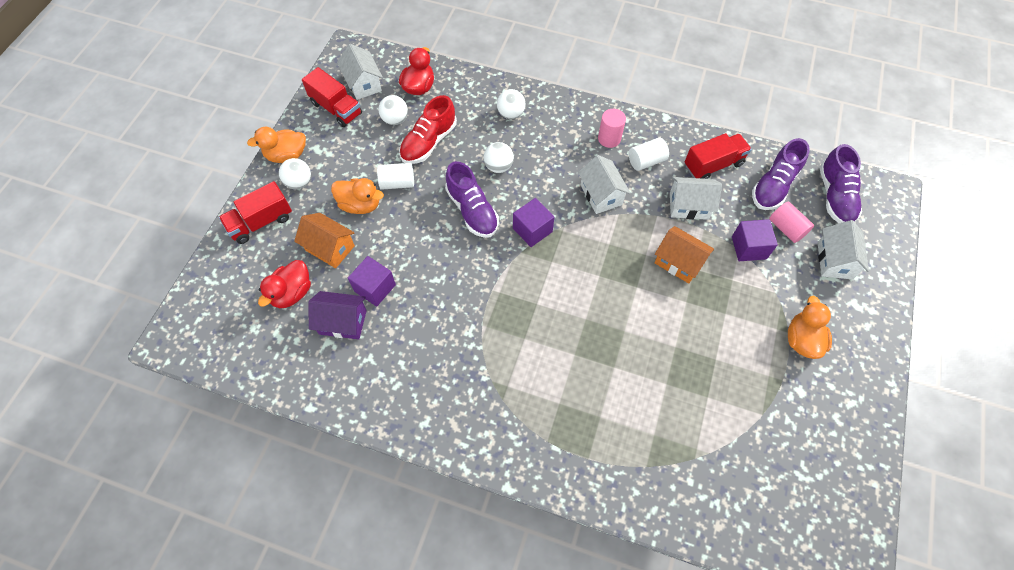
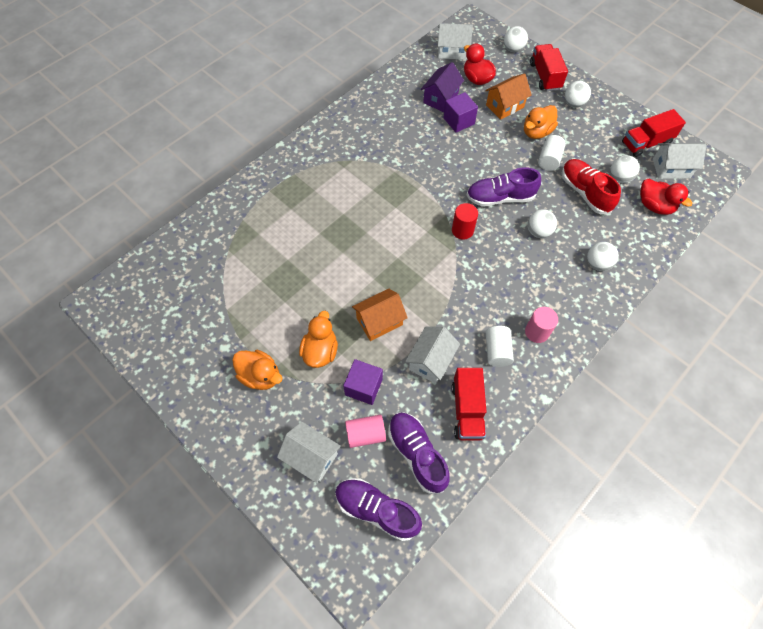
camera: 115 degrees right, 0 degrees up
orange duck [247,127,306,163] -> orange duck moved to [299,311,338,368]
purple cube [513,198,554,247] -> red cylinder [452,203,478,240]
white house [578,155,631,214] -> white house moved to [438,23,473,60]
none -> white ball [504,26,528,52]

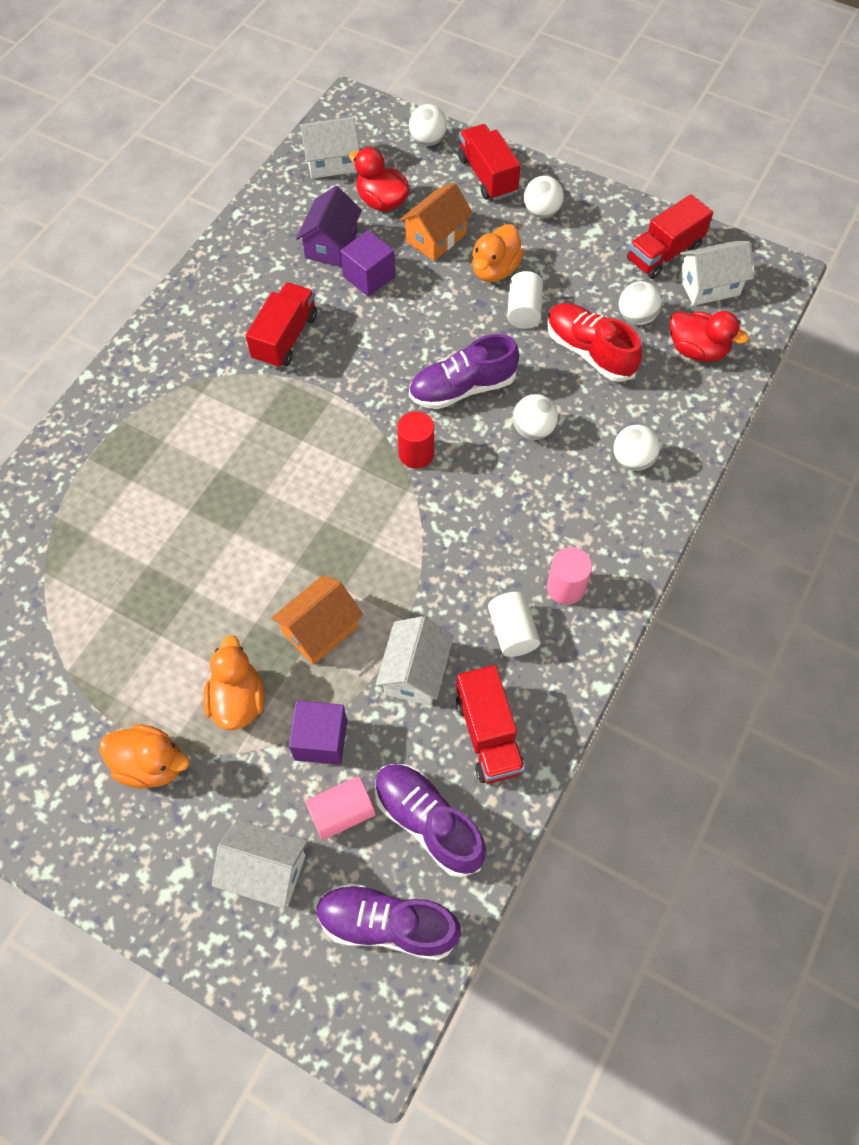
camera: 15 degrees left, 0 degrees up
none -> red truck [246,282,317,369]

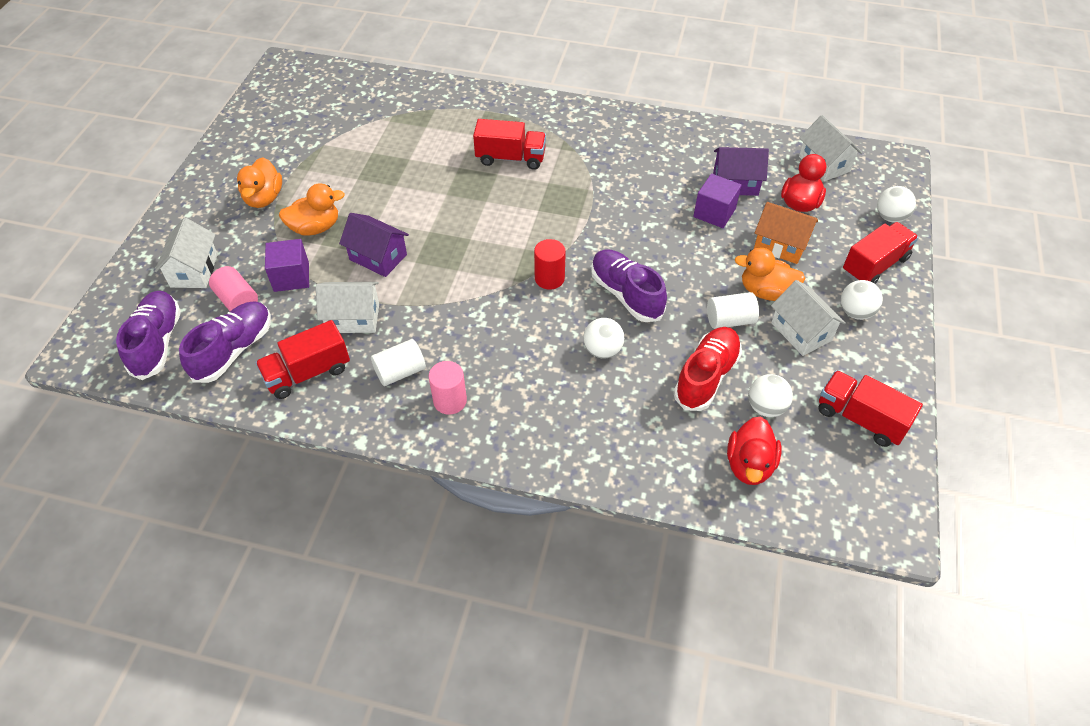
camera: 75 degrees right, 10 degrees down
red truck [246,282,317,369] -> red truck moved to [473,119,546,170]
orange house [271,575,363,665] -> purple house [339,213,409,277]
white ball [614,425,660,471] -> none
white house [679,241,753,306] -> white house moved to [771,280,846,356]

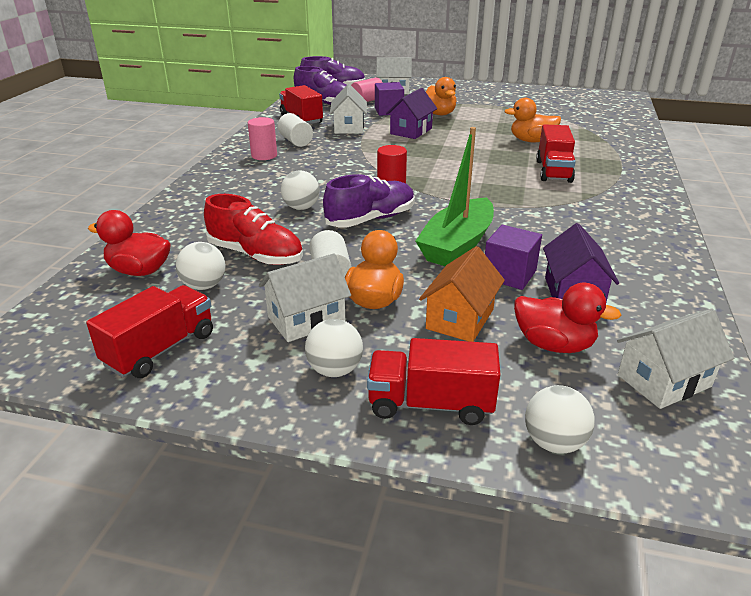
camera: 90 degrees right, 20 degrees down
orange duck [237,157,282,208] -> orange duck moved to [504,98,561,142]
red truck [843,222,919,284] -> red truck turned 135 degrees clockwise [367,338,501,425]
none -> green boat [415,127,494,266]

